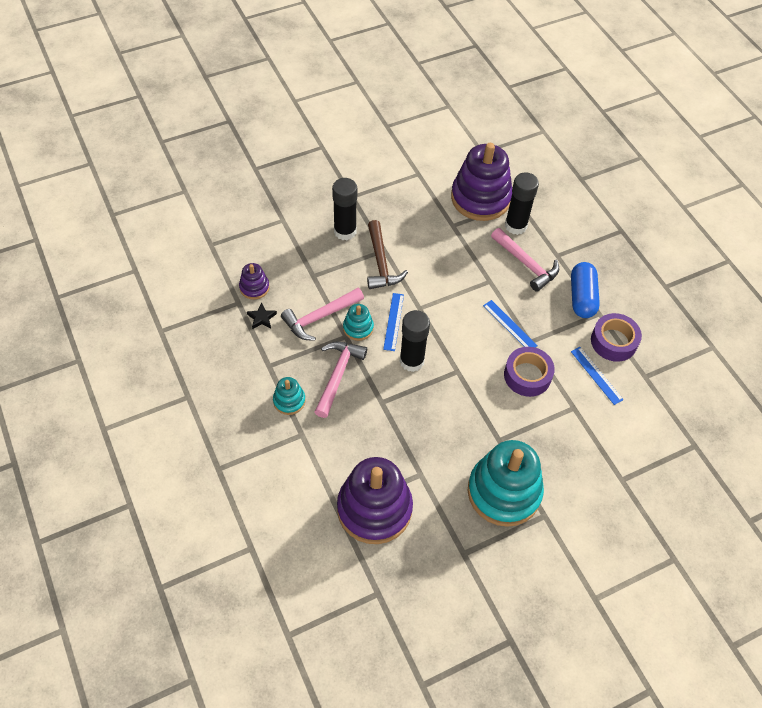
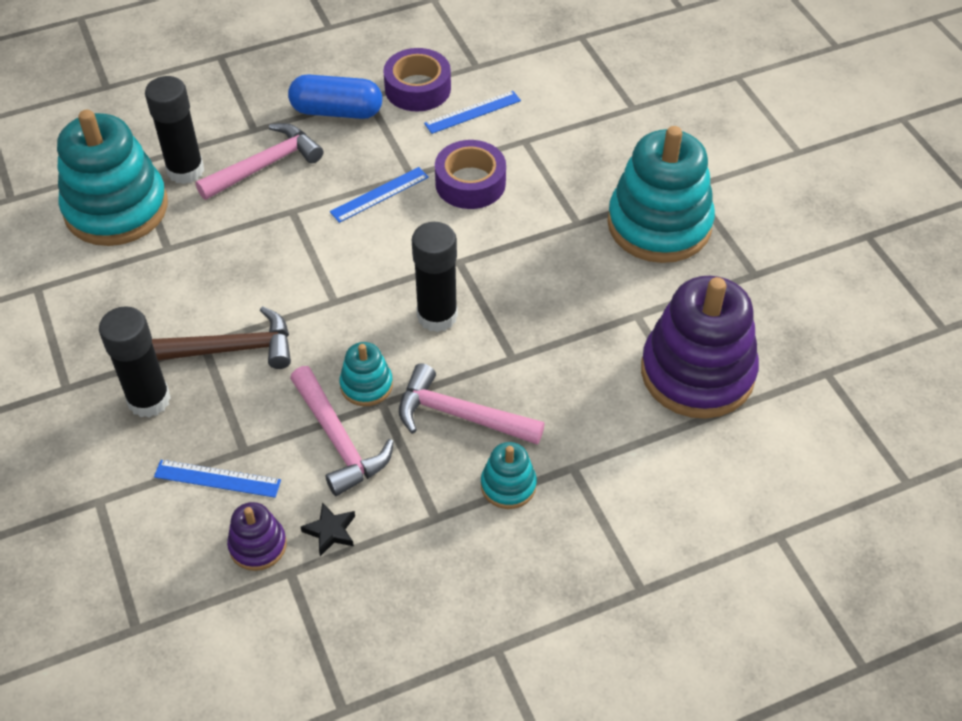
camera: 85 degrees left, 5 degrees down
blue ruler [383,293,404,351] -> blue ruler moved to [154,460,281,498]
purple stacking toy [451,143,512,221] -> turquoise stacking toy [57,110,168,246]

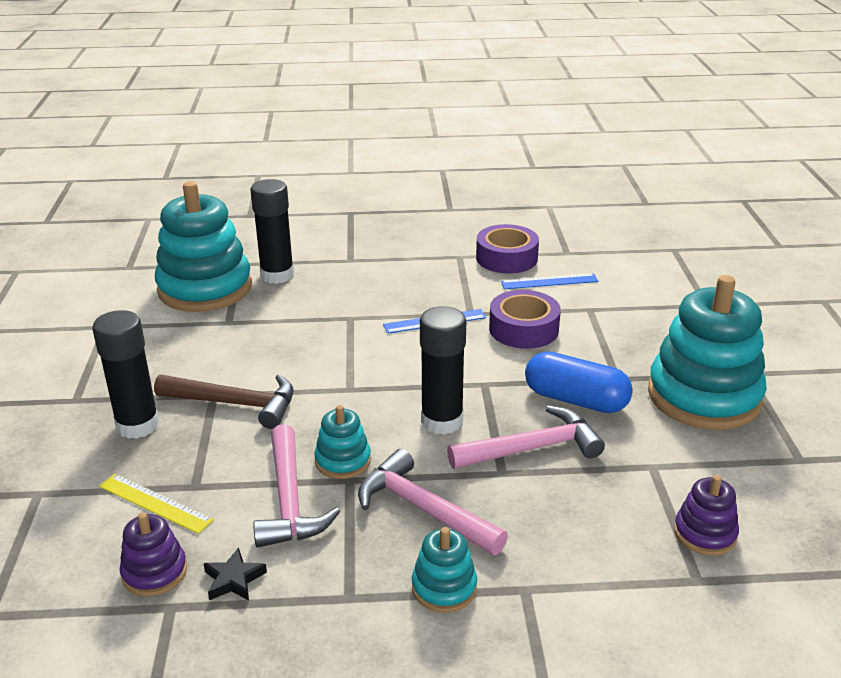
camera: 20 degrees right, 20 degrees down
blue ruler [154,460,281,498] -> yellow ruler [99,474,214,534]
pink hammer [195,123,323,200] -> pink hammer moved to [447,405,605,469]
blue capsule [288,74,382,119] -> blue capsule moved to [525,351,633,413]
purple stacking toy [641,276,759,419] -> purple stacking toy [674,475,739,556], size x0.46

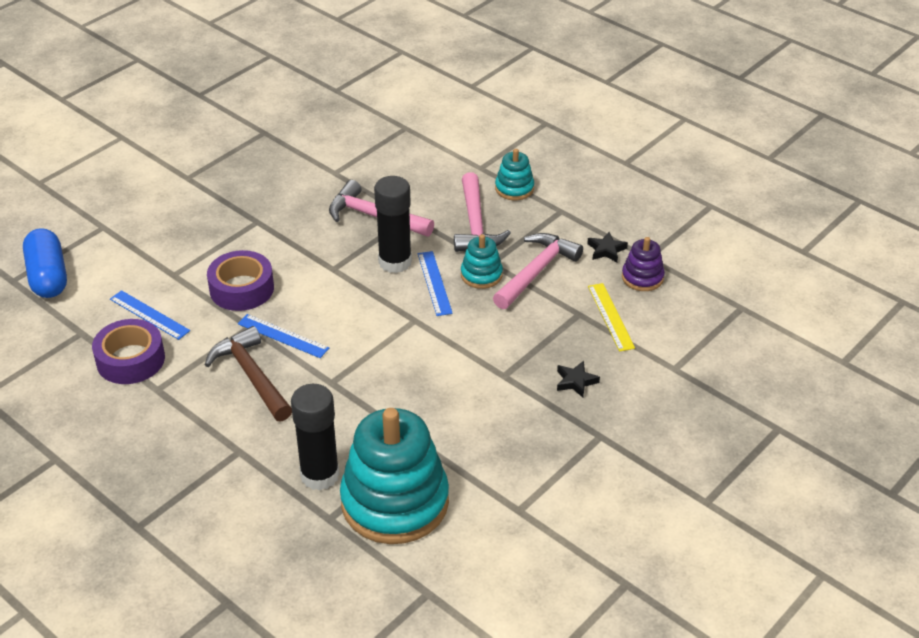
camera: 135 degrees left, 10 degrees up
black glue stick [92,310,160,439] -> black star [557,361,600,398]
brown hammer [154,374,294,429] -> brown hammer moved to [205,326,292,422]
blue capsule [525,351,633,413] -> blue capsule moved to [23,228,67,298]
turquoise stacking toy [648,275,767,430] -> none
purple stacking toy [674,475,739,556] -> none
none -> blue ruler [418,251,453,316]

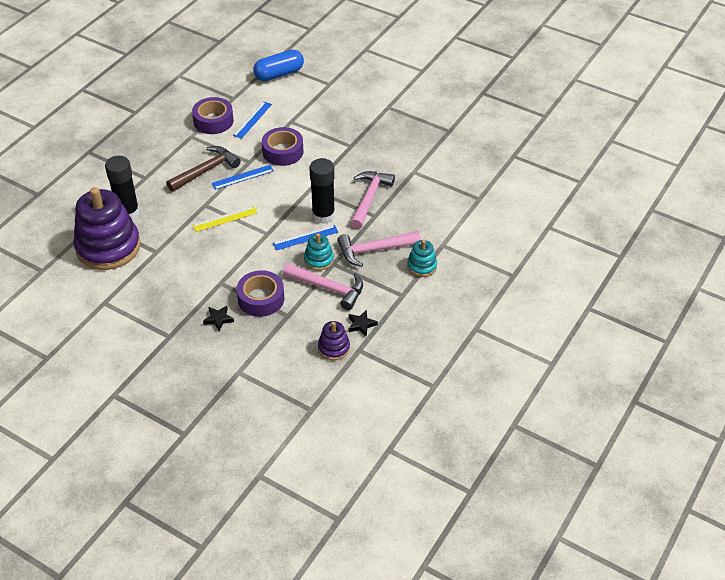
camera: 80 degrees right, 5 degrees up
blue ruler [238,314,329,358] -> blue ruler turned 45 degrees clockwise [211,165,274,190]
turquoise stacking toy [340,408,449,544] -> purple stacking toy [73,187,141,270]
yellow ruler [588,283,635,352] -> yellow ruler moved to [193,206,257,232]
none -> purple tape [237,270,284,317]

